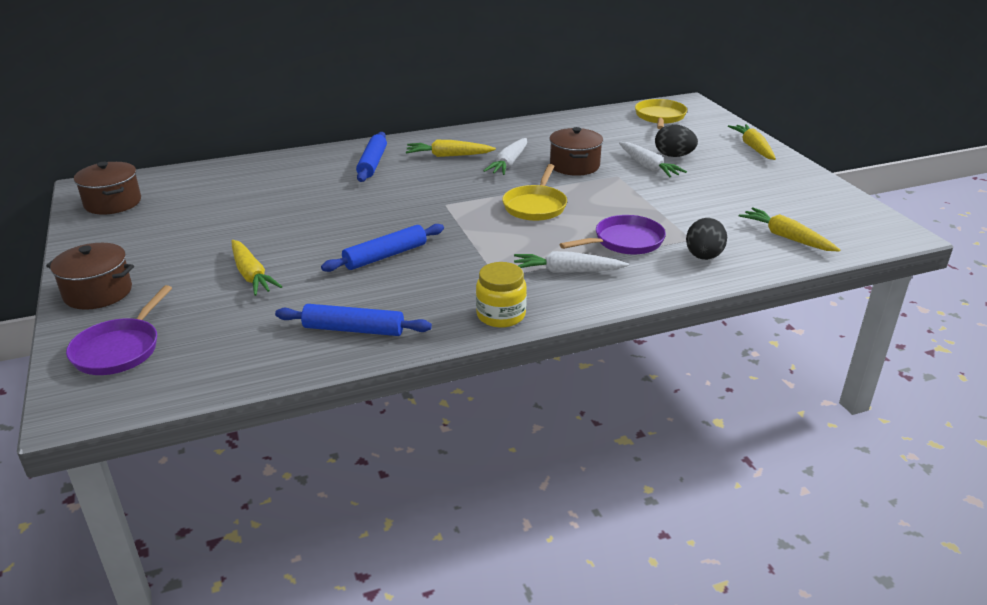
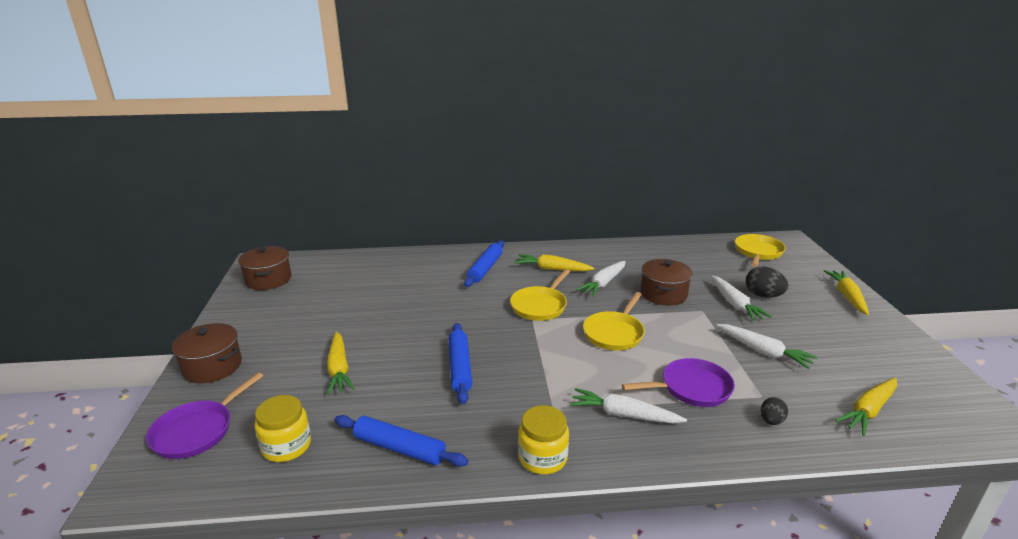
camera: 15 degrees right, 5 degrees down
blue rolling pin [321,224,444,272] -> blue rolling pin turned 75 degrees counterclockwise [449,323,472,404]
black egg [686,218,727,260] -> black egg [761,397,788,425], size x0.61
yellow carrot [739,207,840,252] -> yellow carrot turned 105 degrees counterclockwise [835,378,897,436]
none -> yellow jar [254,395,311,462]
none -> yellow pan [510,269,570,321]
none -> white carrot [716,324,818,369]

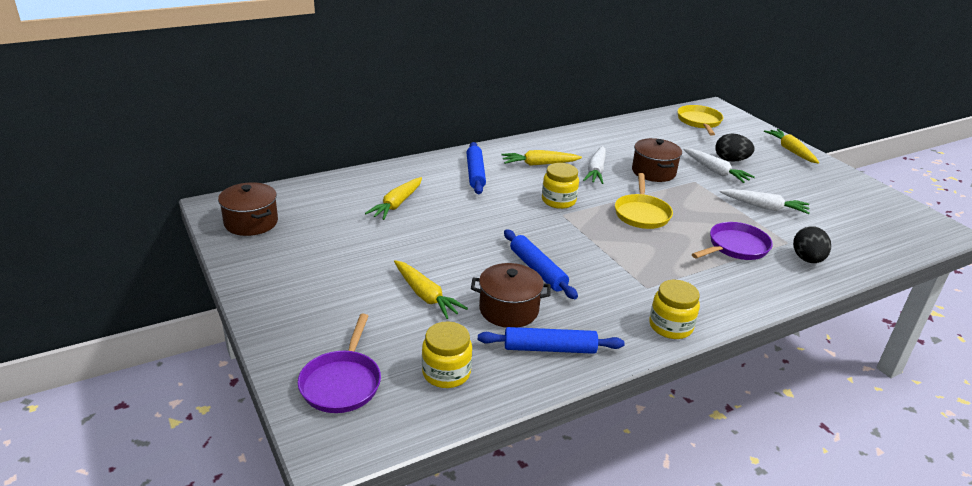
camera: 25 degrees left, 5 degrees up
brown pot [172,323,242,383] -> brown pot moved to [471,263,551,328]
yellow pan [510,269,570,321] -> yellow jar [542,163,579,209]
white carrot [570,388,687,424] -> none
black egg [761,397,788,425] -> black egg [793,226,831,263], size x1.63
yellow carrot [835,378,897,436] -> yellow carrot moved to [365,177,422,220]

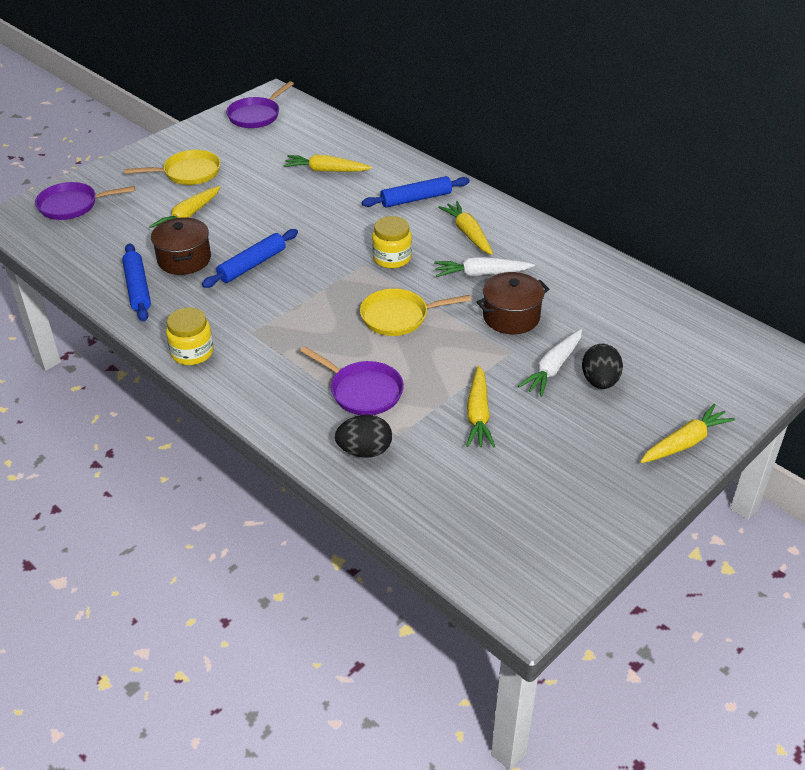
camera: 75 degrees right, 10 degrees up
brown pot [218,182,278,236] -> purple pan [226,81,294,128]
yellow jar [422,322,472,388] -> none
yellow pan [677,105,723,136] -> yellow pan moved to [124,150,221,185]
white carrot [720,189,809,214] -> yellow carrot [466,365,495,448]

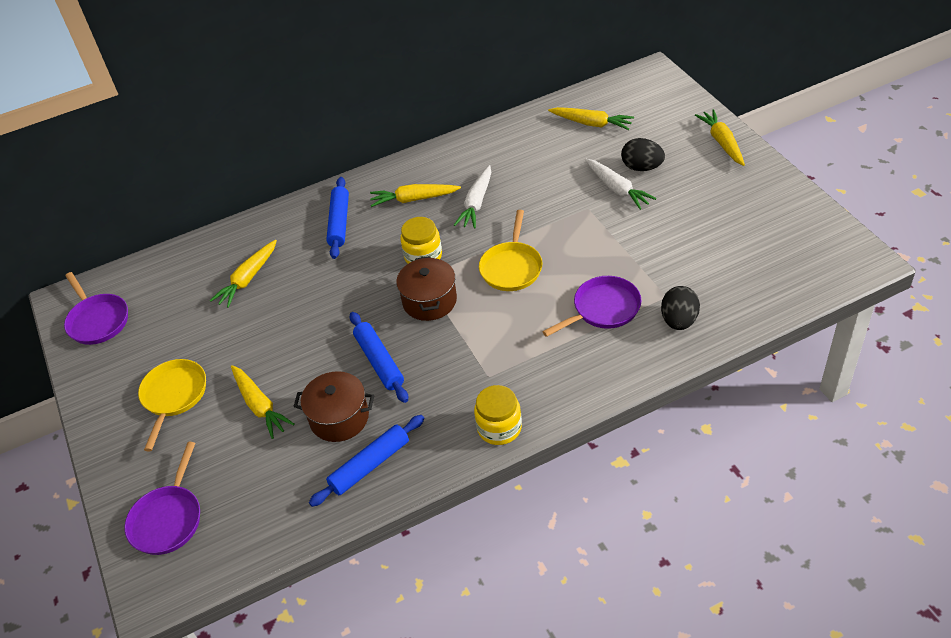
camera: 65 degrees left, 5 degrees up
blue rolling pin [122,243,151,322] -> blue rolling pin turned 45 degrees counterclockwise [309,415,425,507]
yellow carrot [466,365,495,448] -> yellow carrot moved to [548,107,634,130]
brown pot [477,272,549,334] -> brown pot moved to [396,256,457,321]

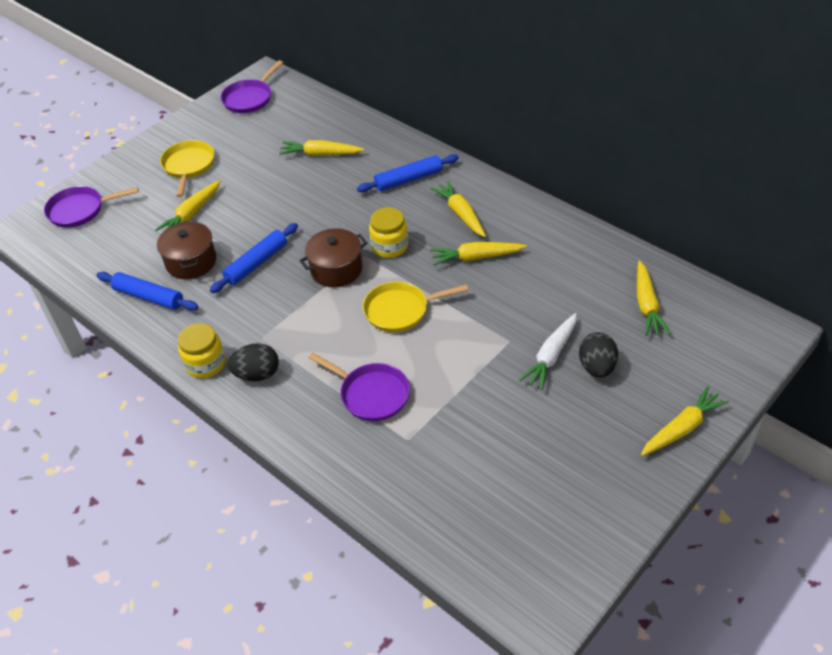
camera: 65 degrees right, 0 degrees up
yellow pan [138,359,206,451] -> yellow pan turned 75 degrees counterclockwise [160,140,214,197]
white carrot [454,165,491,229] -> yellow carrot [431,242,527,265]
black egg [661,286,700,330] -> black egg moved to [227,343,279,381]

